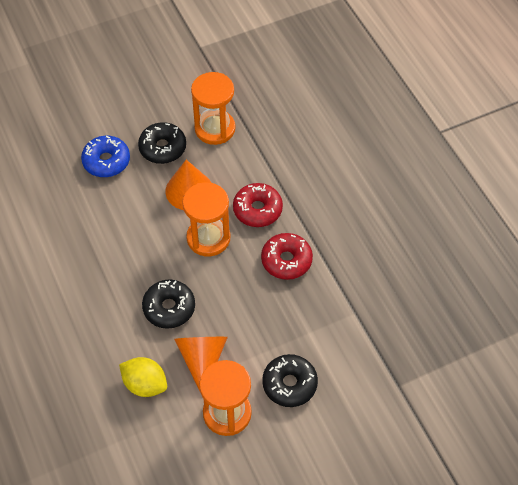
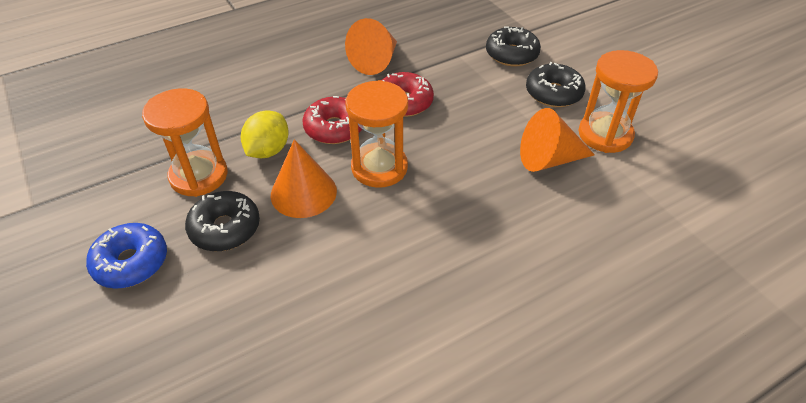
camera: 95 degrees left, 10 degrees down
blue donut [81,136,130,177] -> blue donut moved to [86,223,167,289]
yellow lemon [119,357,167,397] -> yellow lemon moved to [241,110,289,158]
black donut [142,279,195,329] -> black donut moved to [486,27,541,67]
none -> orange cone [345,18,397,75]

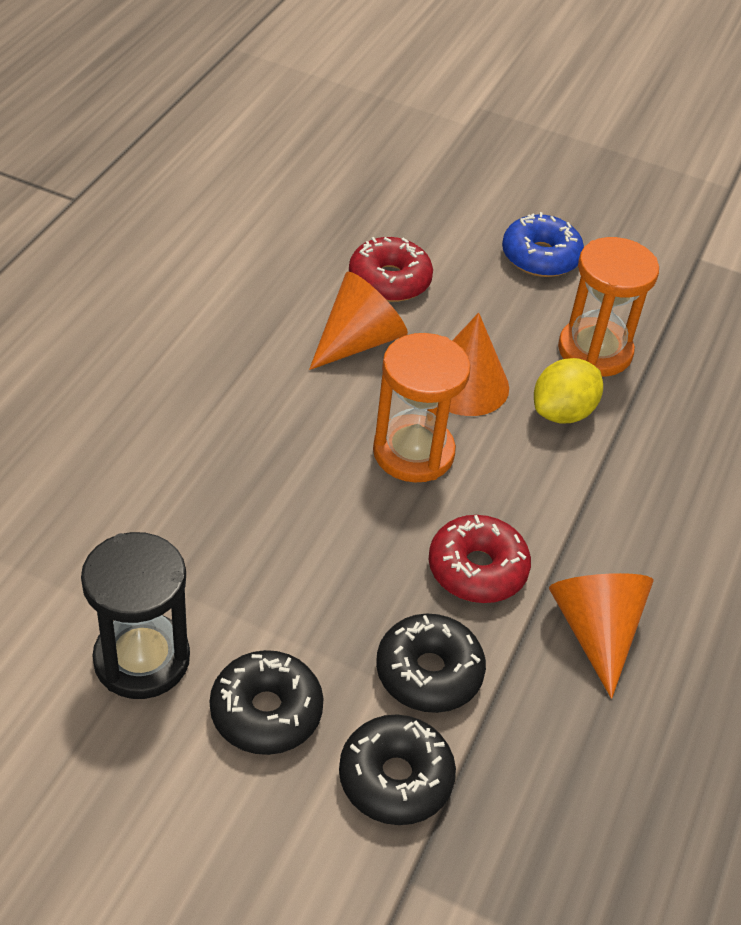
camera: 140 degrees right, 0 degrees up
black donut [185,191,260,251] -> black donut moved to [376,613,486,713]
yellow lemon [241,110,289,158] -> yellow lemon turned 60 degrees clockwise [534,358,603,423]
red donut [302,96,362,144] -> red donut moved to [349,237,433,302]
orange cone [520,108,595,172] -> orange cone moved to [309,272,408,370]
orange hourglass [579,50,658,153] -> black hourglass [81,532,190,699]

